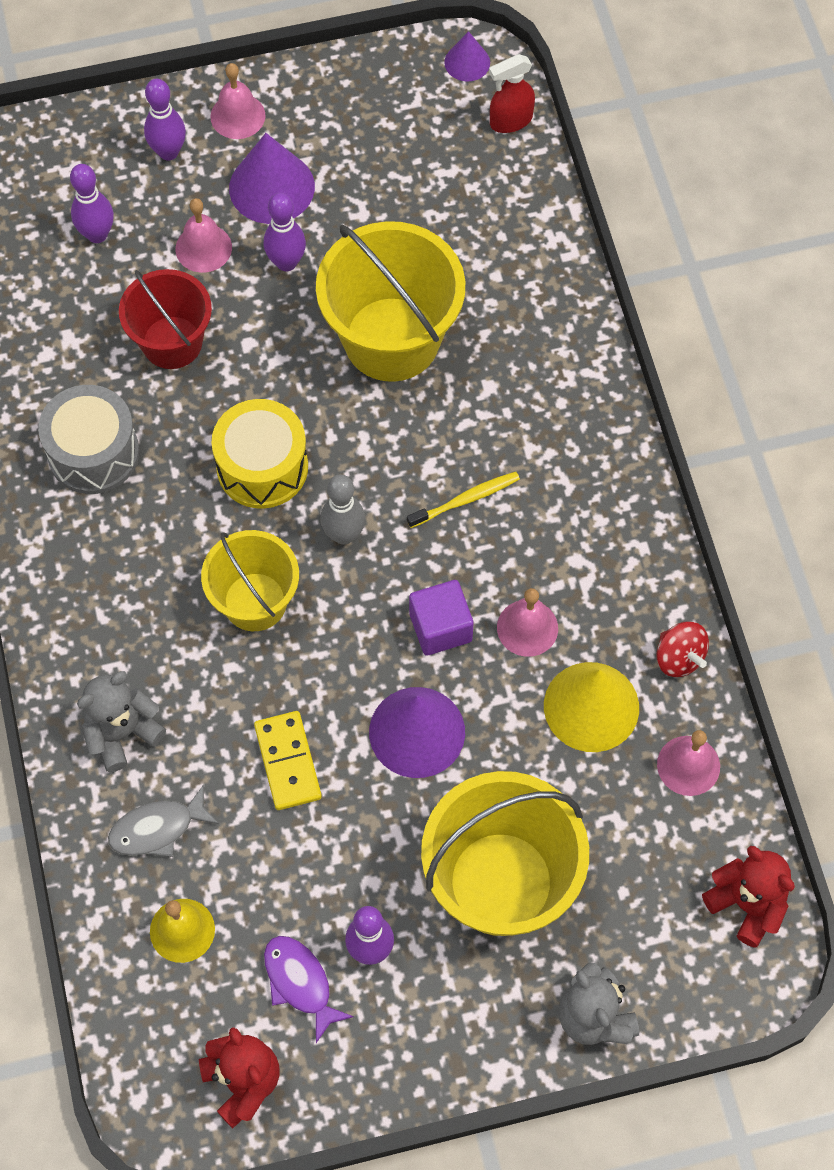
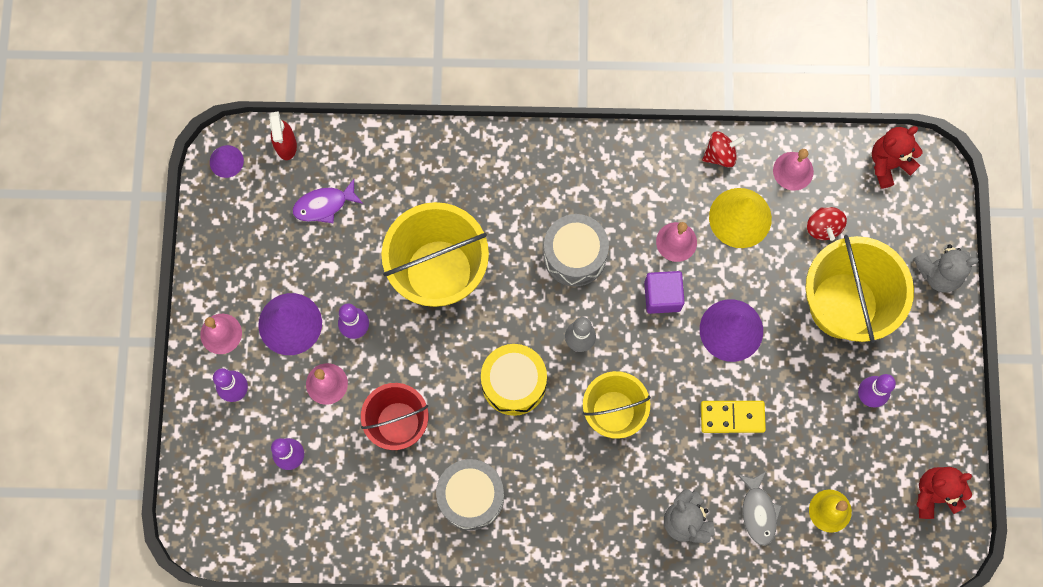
camera: 75 degrees left, 10 degrees up
purple fish [264,936,354,1043] -> purple fish moved to [293,179,363,223]
yellow toothbrush [407,472,520,528] -> grey drum [543,214,609,287]
none -> red spinning top [807,207,847,241]

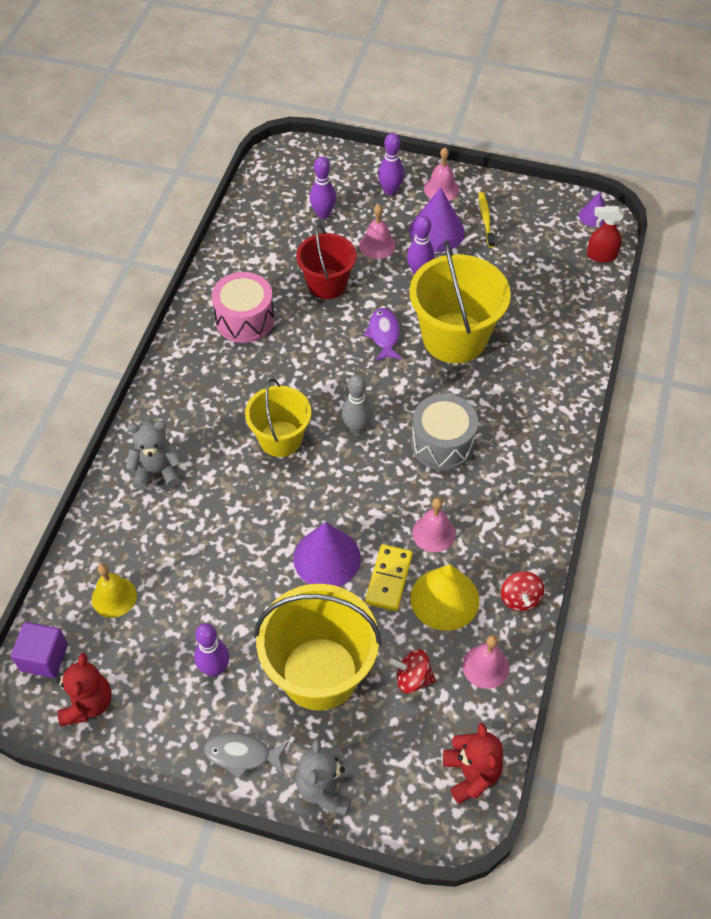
camera: 105 degrees right, 20 degrees down
purple fish [293,179,363,223] -> purple fish moved to [363,308,402,361]
grey drum [436,459,504,530] -> pink drum [212,272,275,343]
yellow drum [481,344,547,416] -> none
purple cube [644,271,685,314] -> purple cube moved to [11,622,68,678]
yellow domino [701,401,766,433] -> yellow domino moved to [365,544,413,611]
grey fish [738,471,782,546] -> grey fish moved to [204,733,289,779]
none -> yellow toothbrush [479,192,495,248]

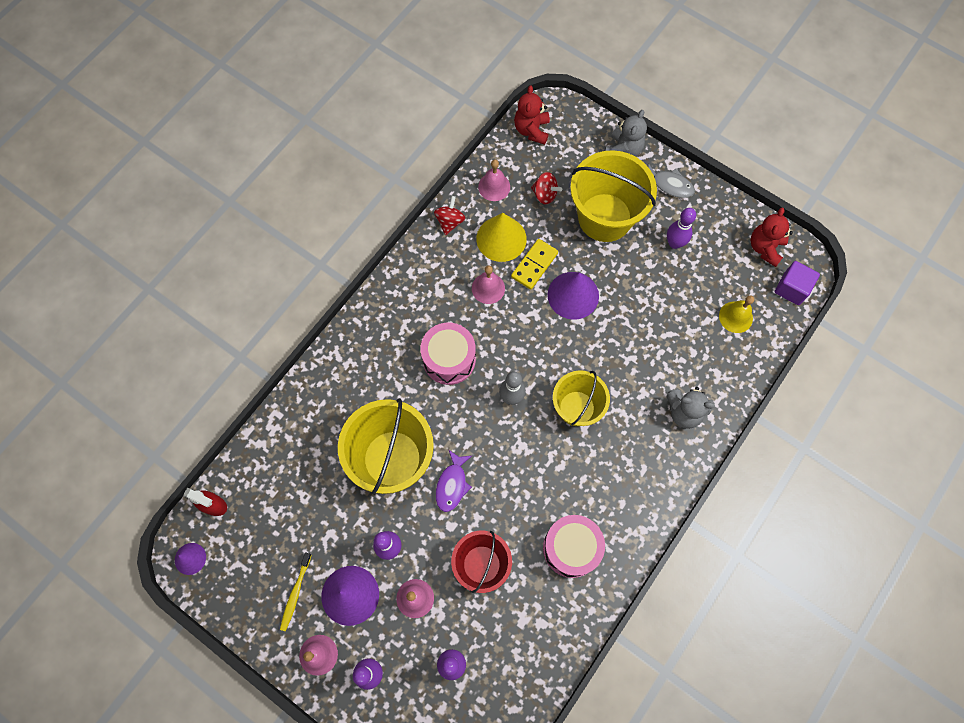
camera: 160 degrees left, 15 degrees up
grey drum [411,394,478,471] -> pink drum [420,323,476,385]

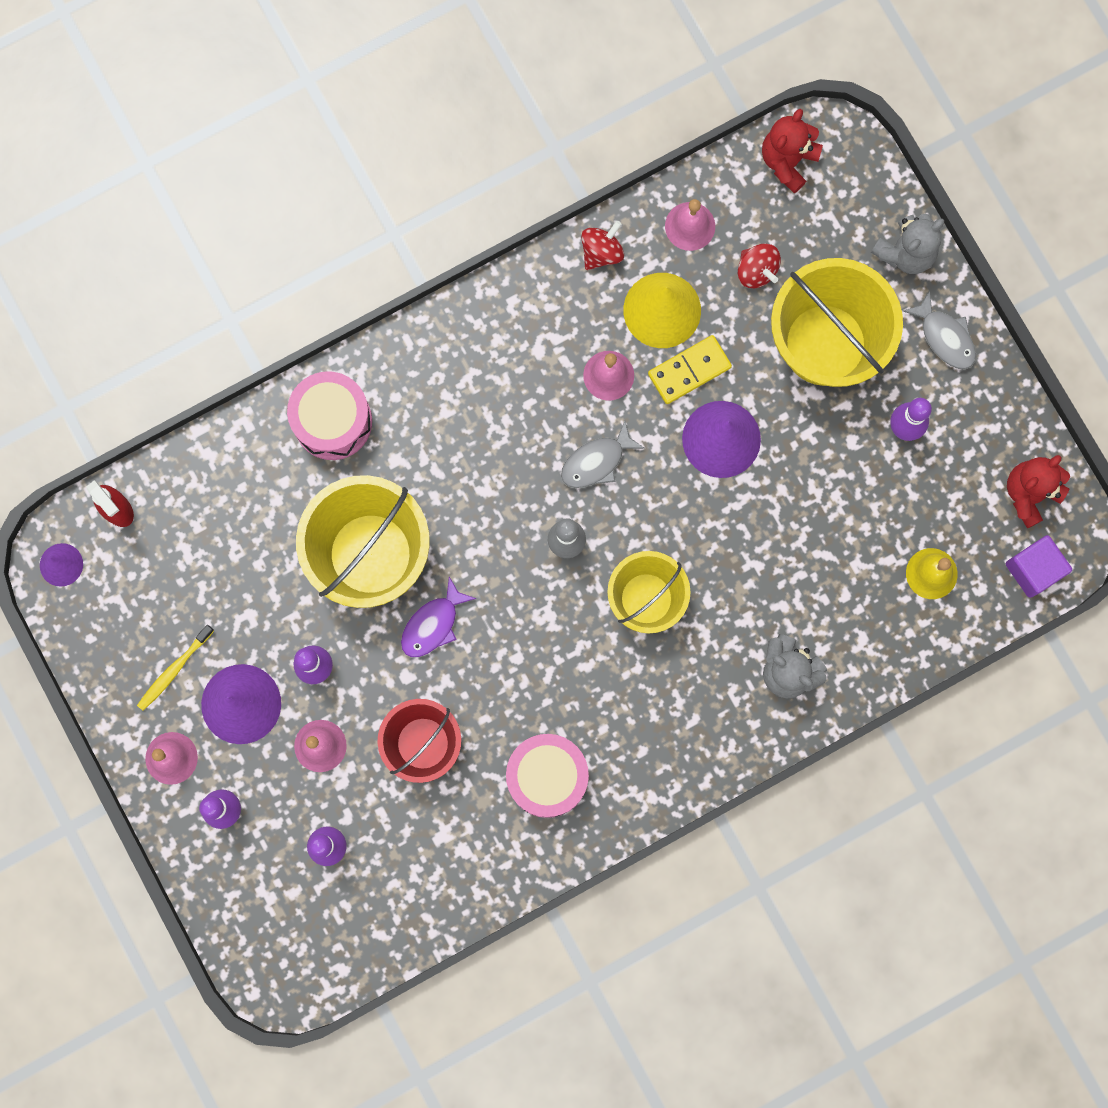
camera: 25 degrees right, 10 degrees up
pink drum [420,323,476,385] -> pink drum moved to [287,371,372,460]
none -> grey fish [561,421,645,488]

